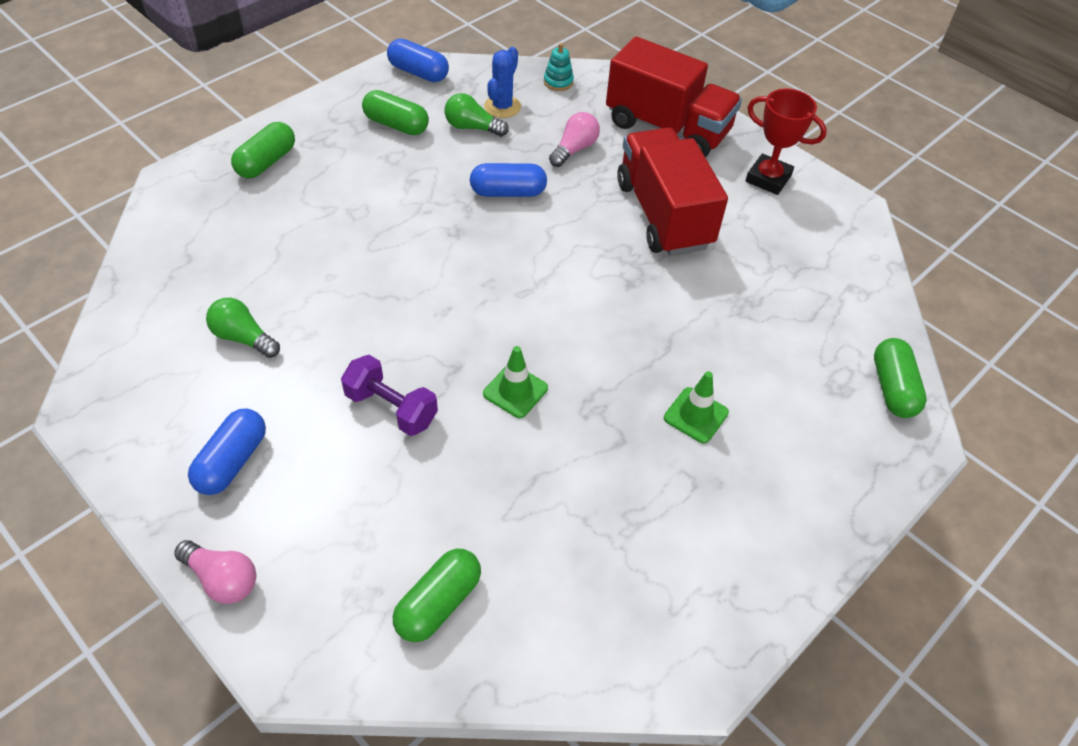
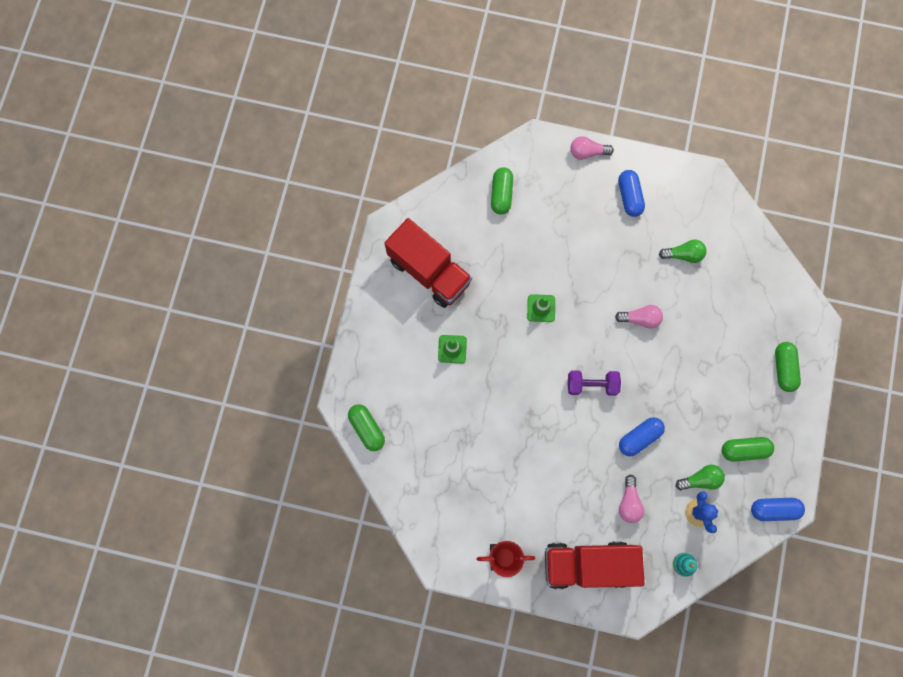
camera: 150 degrees right, 25 degrees up
purple dumbbell [341,355,438,436] -> purple dumbbell moved to [568,371,621,396]
red truck [617,128,728,256] -> red truck moved to [384,218,472,308]
none -> pink light bulb [615,305,663,329]

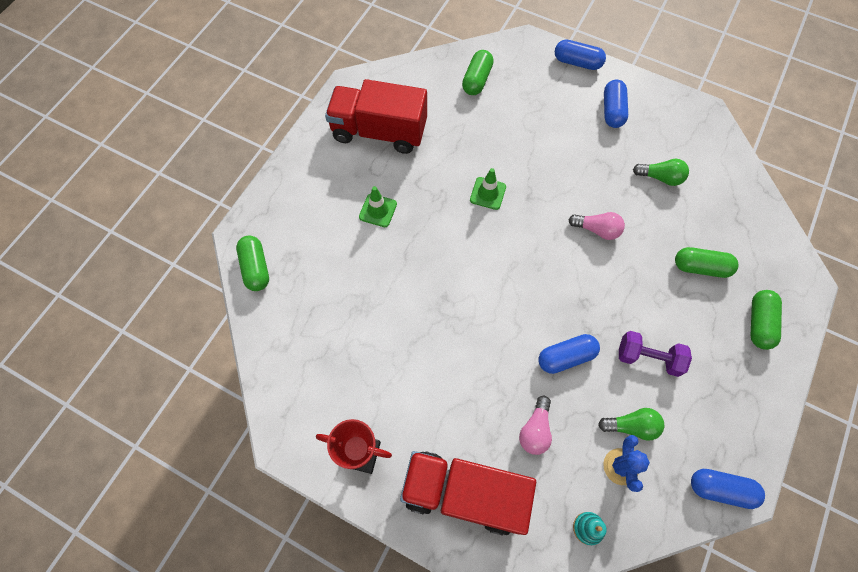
camera: 15 degrees right, 10 degrees down
red truck [384,218,472,308] -> red truck turned 135 degrees clockwise [325,79,427,154]
purple dumbbell [568,371,621,396] -> purple dumbbell moved to [619,331,692,377]
pink light bulb [570,136,614,160] -> blue capsule [555,40,606,70]
green capsule [722,437,774,462] -> green capsule moved to [675,247,738,278]

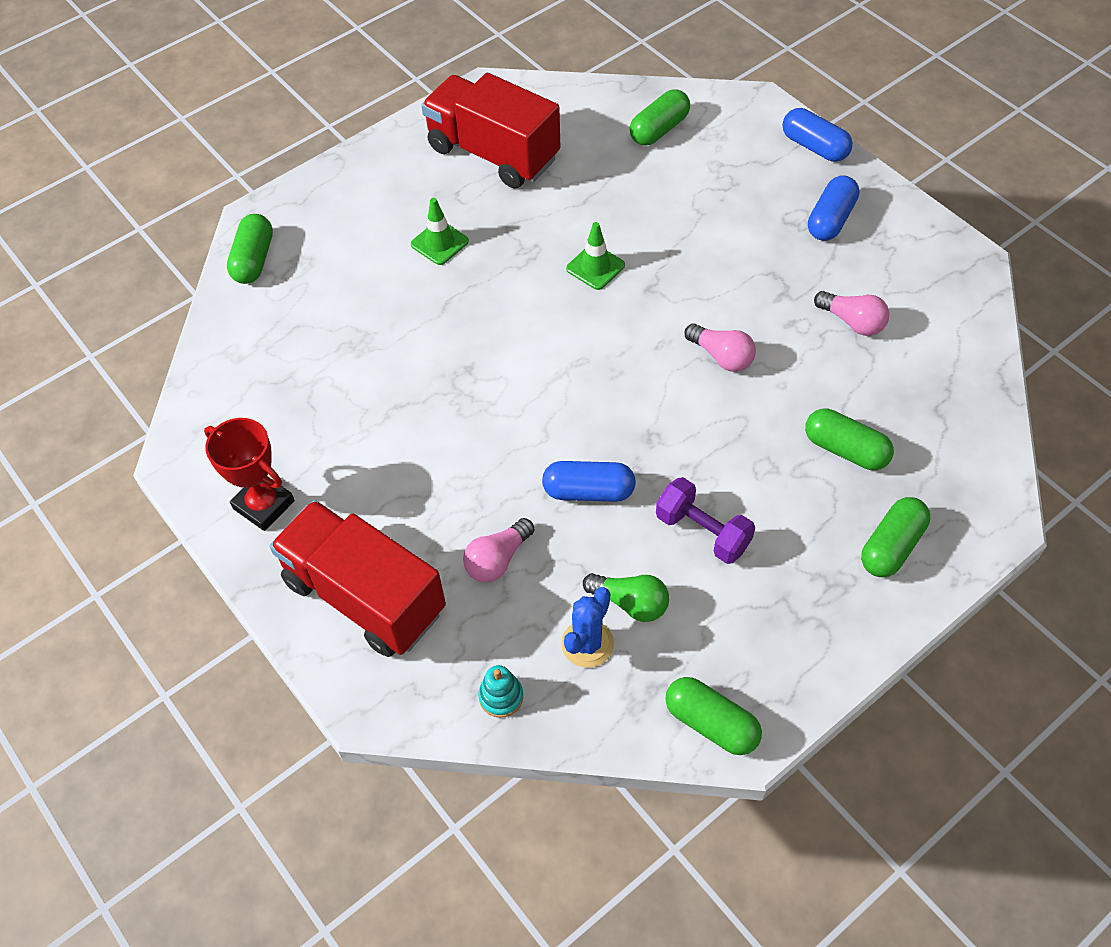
camera: 25 degrees right, 10 degrees down
green light bulb [633,159,689,186] -> pink light bulb [814,291,889,336]
blue capsule [691,469,765,509] -> green capsule [665,677,762,755]

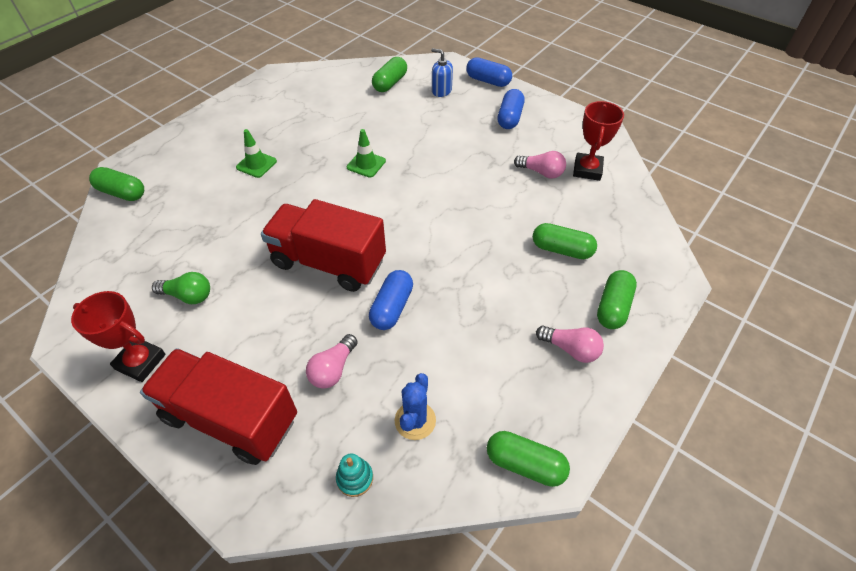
camera: 15 degrees left, 5 degrees down
green capsule [227,214,273,284] -> green capsule turned 60 degrees counterclockwise [89,167,144,201]
red truck [421,73,560,188] -> red truck moved to [261,199,386,292]
blue capsule [542,461,636,502] -> blue capsule turned 60 degrees counterclockwise [369,270,413,330]
green light bulb [583,573,669,622] -> green light bulb moved to [152,272,210,304]
purple dumbbell [656,477,755,564] -> none
pink light bulb [685,323,756,372] -> pink light bulb moved to [536,325,604,363]
none -> blue soap dispenser [431,48,453,97]
none -> red trophy [573,101,624,181]

